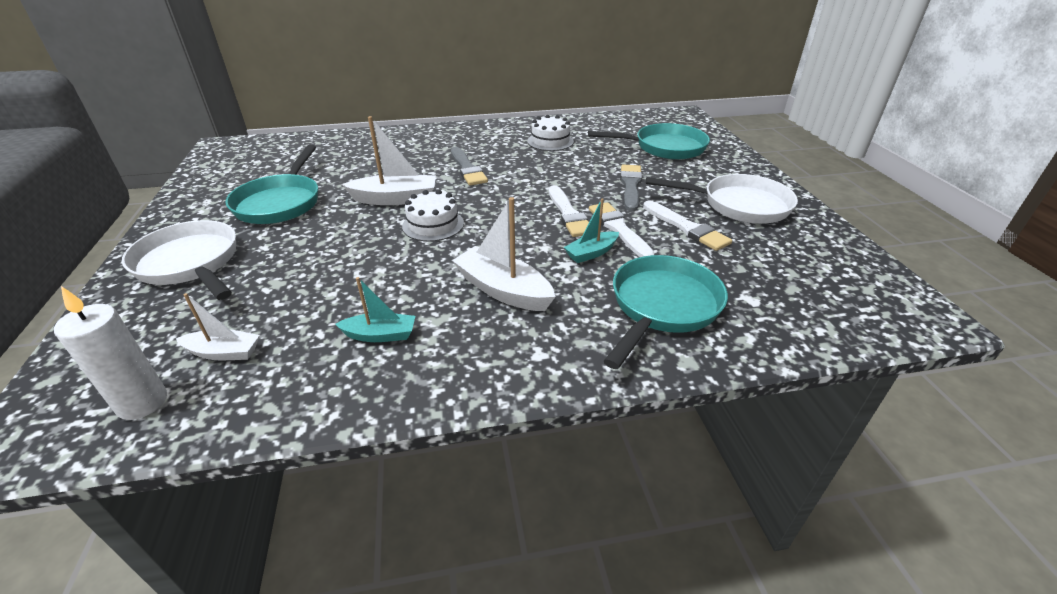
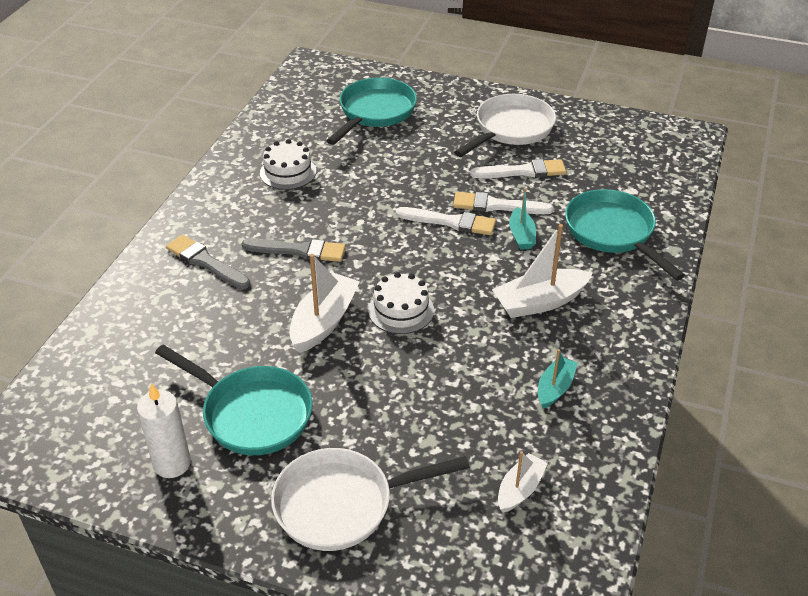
camera: 60 degrees left, 5 degrees up
white candle [54,286,167,420] -> white candle moved to [137,383,191,478]
grey brush [620,164,642,211] -> grey brush moved to [166,235,250,289]

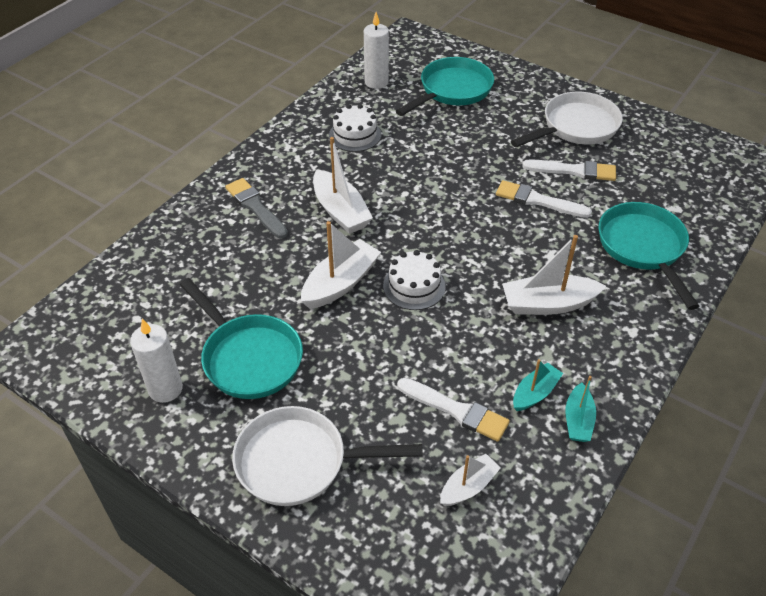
camera: 15 degrees right, 5 degrees up
grey brush [242,238,346,262] -> white boat [313,137,373,234]
white brush [396,207,496,235] -> white brush moved to [397,378,510,442]
turquoise boat [509,188,536,250] -> turquoise boat moved to [566,376,596,442]
none -> white candle [364,12,389,89]

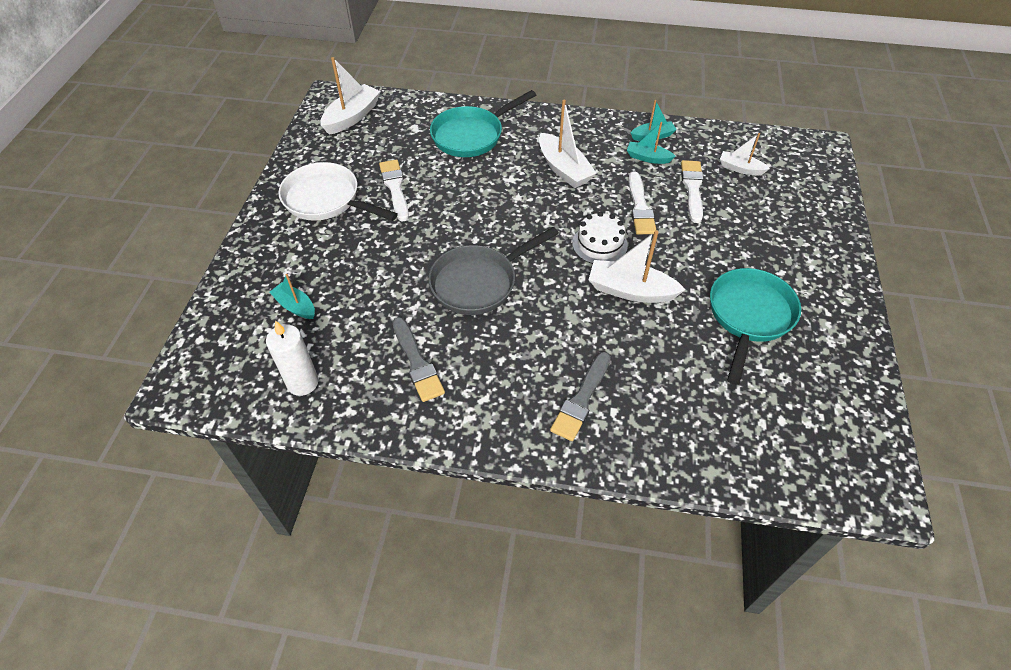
camera: 115 degrees left, 5 degrees up
white candle [130,319,183,403] -> none
white pan [232,406,423,506] -> none
white boat [313,137,373,234] -> white boat moved to [320,57,381,135]
white cake [329,104,381,152] -> grey brush [393,317,445,402]
turquoise pan [396,57,494,116] -> turquoise boat [269,274,315,319]
white brush [496,180,592,218] -> white brush moved to [628,171,656,235]
none -> grey pan [428,227,559,315]

